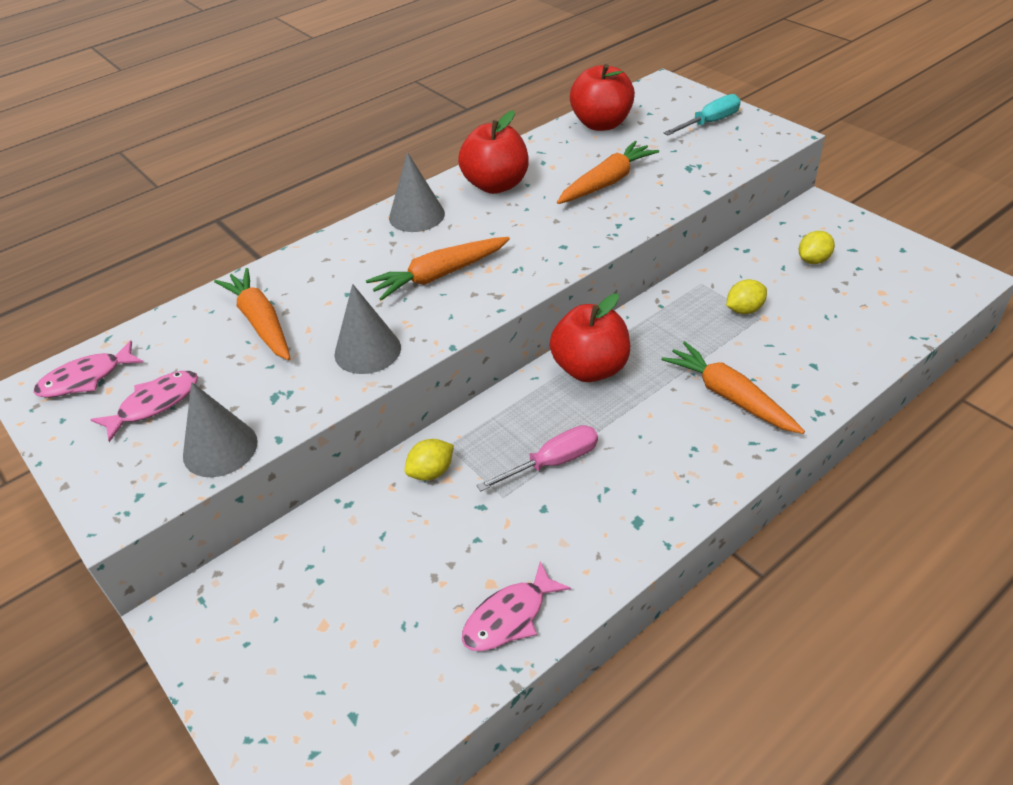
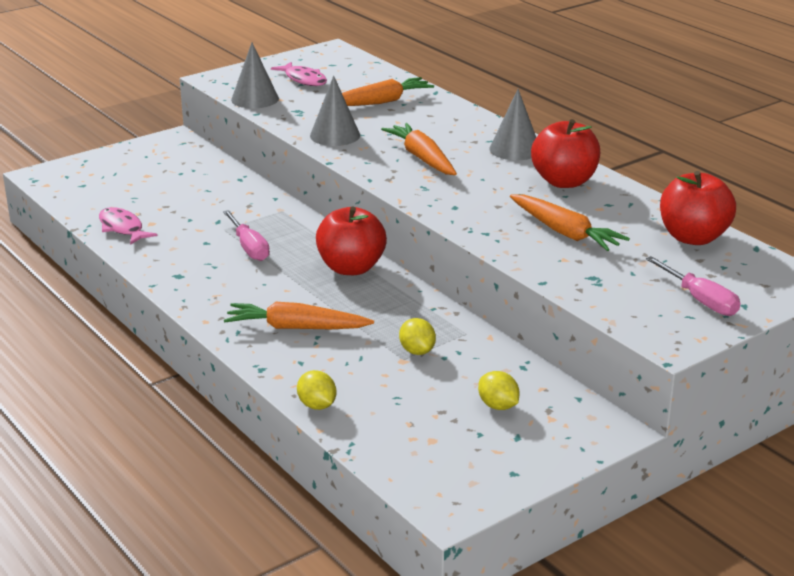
camera: 90 degrees right, 15 degrees down
pink fish [34,340,143,398] -> none
yellow lemon [405,439,454,481] -> yellow lemon moved to [297,370,337,410]
orange carrot [661,341,805,434] -> orange carrot turned 135 degrees counterclockwise [224,302,374,329]
turquoise screwdriver [664,94,741,135] -> pink screwdriver [646,256,740,316]

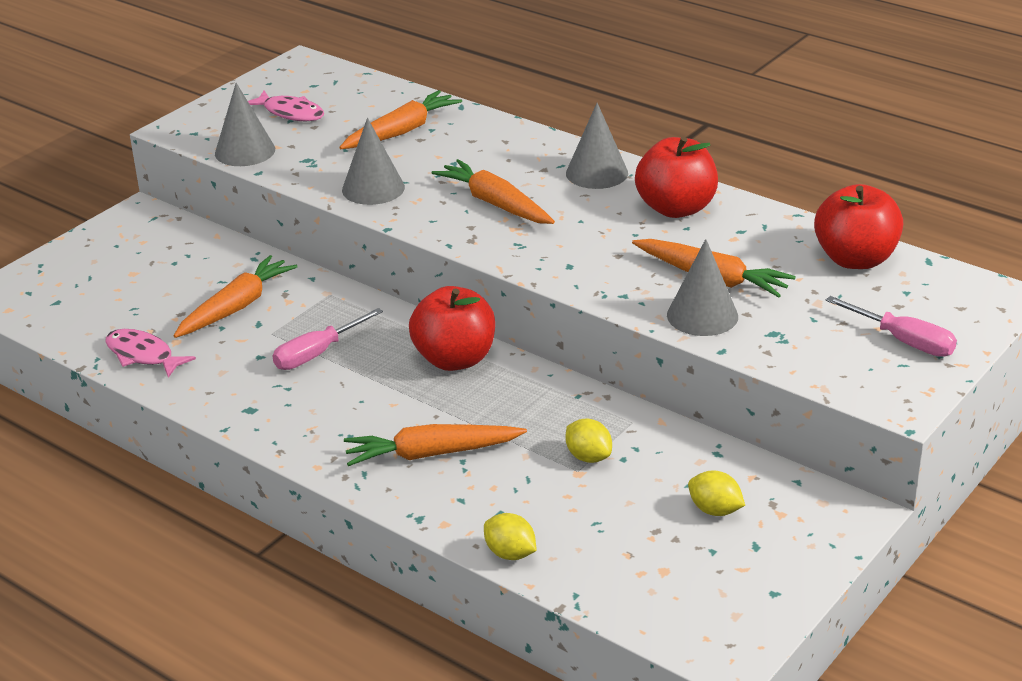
camera: 15 degrees left, 5 degrees up
pink screwdriver [223,210,270,261] -> pink screwdriver turned 90 degrees clockwise [273,308,383,370]
none -> orange carrot [174,255,298,338]
none -> grey cone [667,239,738,336]

